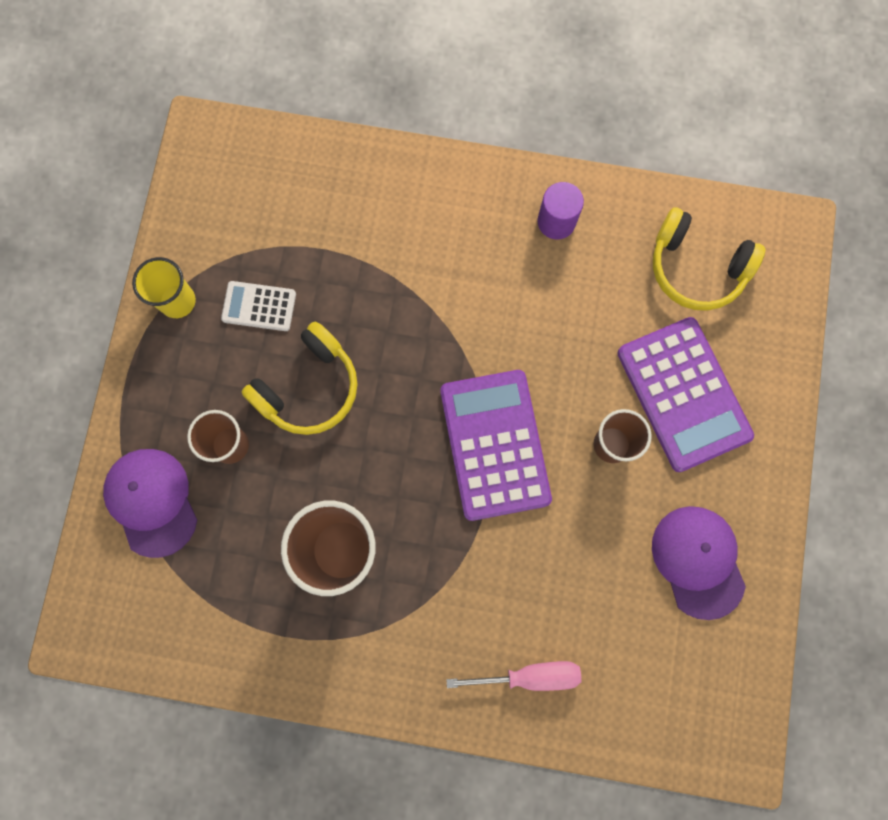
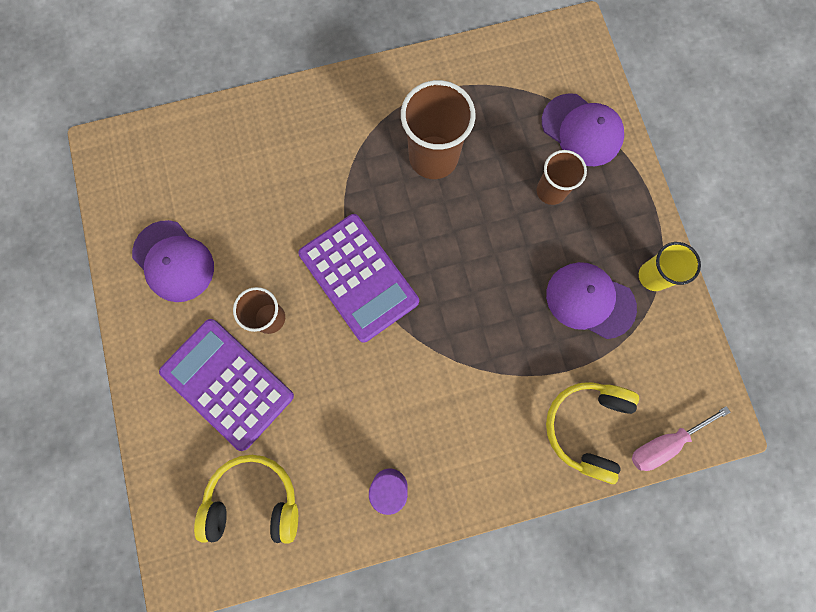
camera: 155 degrees right, 0 degrees up
white calculator [221,281,296,331] -> purple cap [546,262,637,339]
yellow headphones [242,321,358,435] -> yellow headphones moved to [546,382,639,484]
pink screwdriver [446,661,581,691] -> pink screwdriver moved to [632,406,730,471]

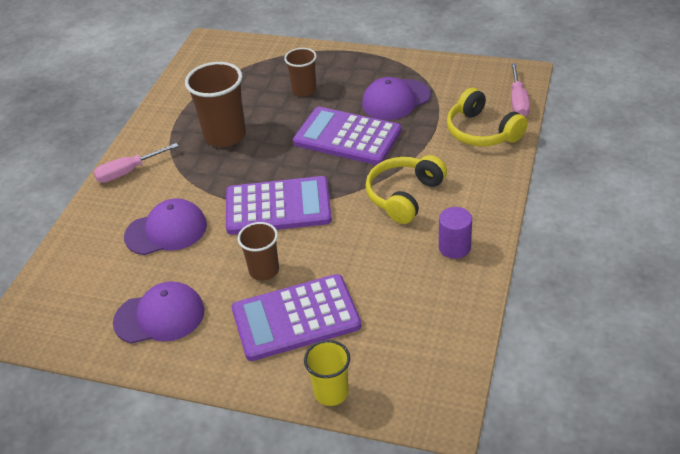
camera: 55 degrees left, 35 degrees down
yellow headphones [194,455,298,544] -> yellow headphones moved to [366,155,447,224]
purple cap [542,93,624,166] -> purple cap moved to [124,198,207,255]
yellow cup [639,242,701,291] -> yellow cup moved to [304,340,350,406]
none -> pink screwdriver [94,143,178,183]
none -> purple calculator [293,107,402,165]

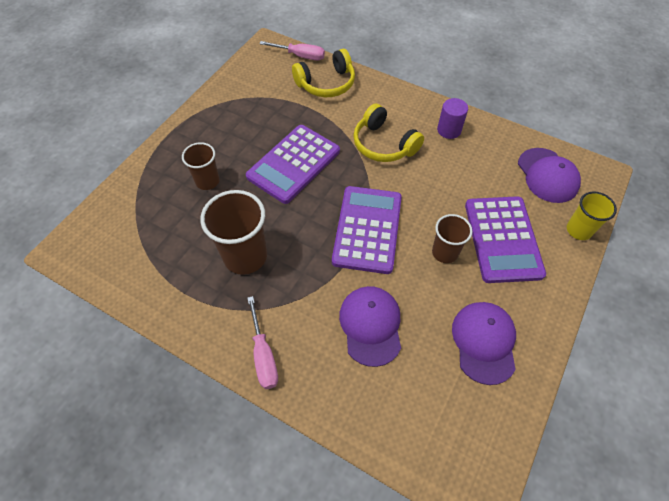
camera: 80 degrees left, 15 degrees up
purple cap [362,77,431,120] -> purple cap moved to [518,148,581,203]

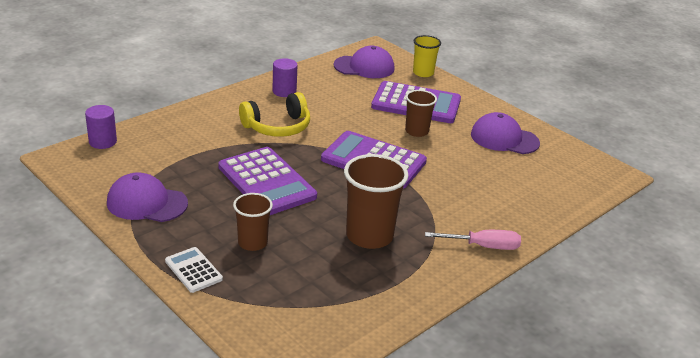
camera: 75 degrees left, 25 degrees down
pink screwdriver [259,41,325,61] -> purple cylinder [85,105,117,149]
yellow headphones [292,49,355,97] -> none
purple cap [339,286,401,367] -> purple cap moved to [107,172,188,222]
none -> white calculator [165,247,223,293]

